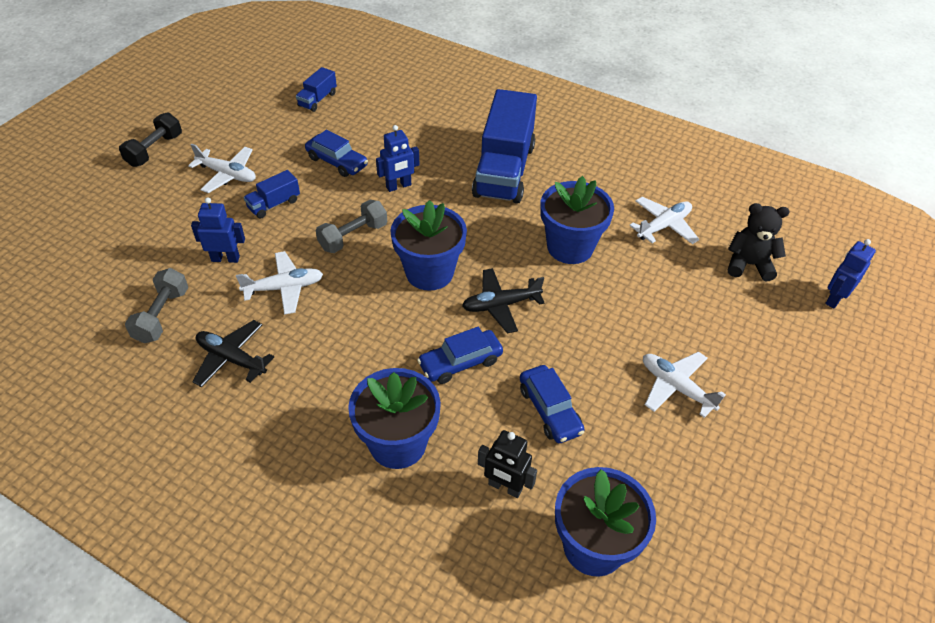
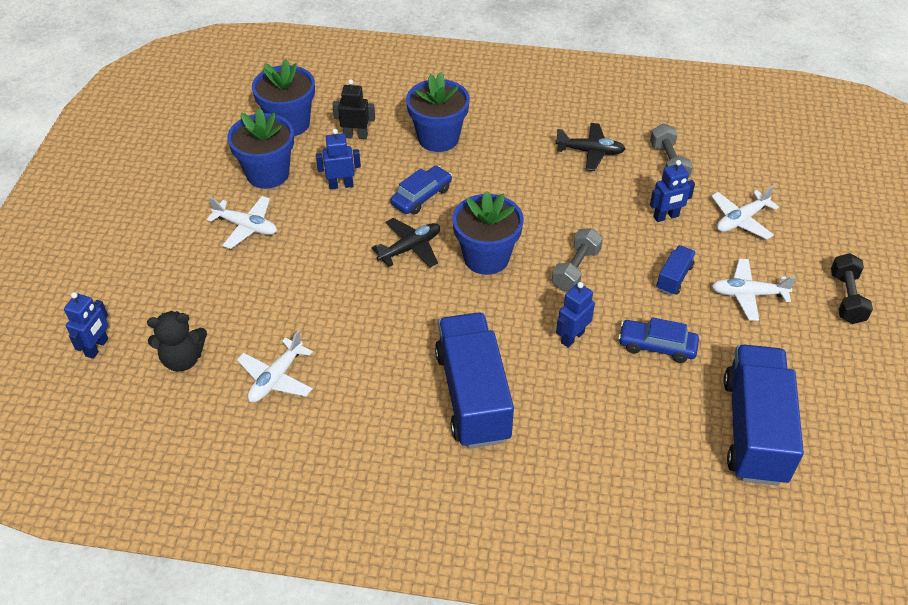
camera: 160 degrees right, 0 degrees up
white plane [236,251,323,315] -> white plane moved to [711,185,779,240]
blue truck [296,67,337,112] -> blue truck [723,344,804,486], size x2.28
blue car [520,365,585,443] -> blue robot [316,129,361,189]
blue flower pot [540,176,614,264] -> blue flower pot moved to [227,108,294,189]

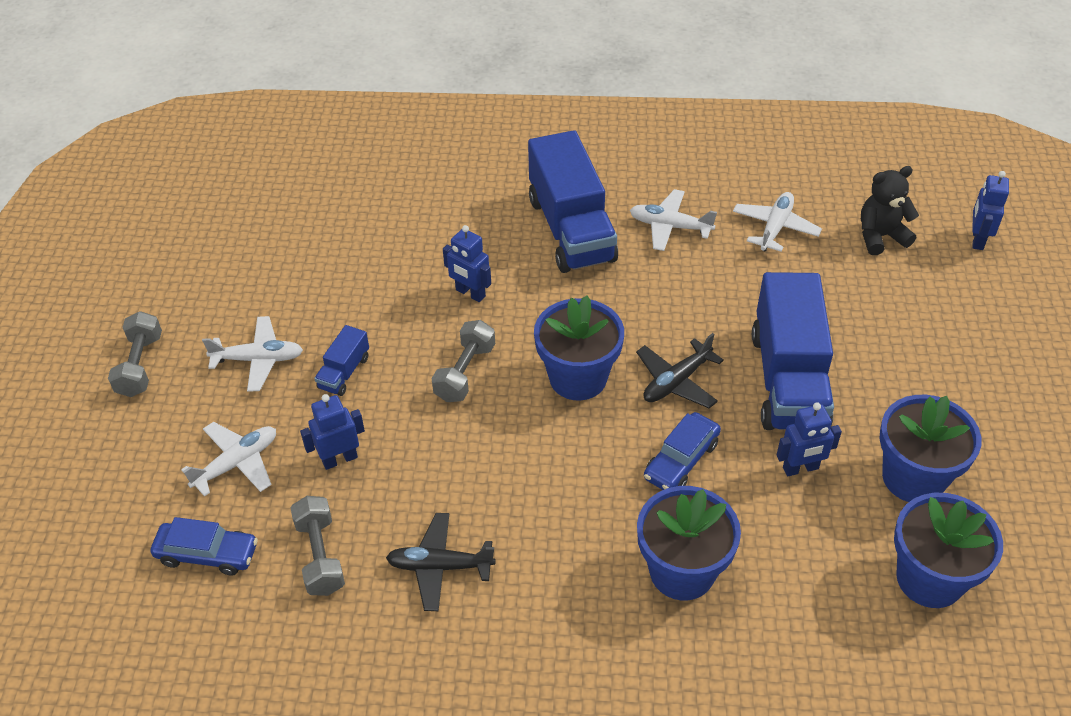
camera: 175 degrees right, 0 degrees up
white plane [207,196,277,249] -> white plane moved to [630,189,717,251]
black robot [333,79,375,139] -> none
blue robot [556,282,595,348] -> blue robot turned 90 degrees clockwise [443,225,491,302]
blue car [618,317,699,363] -> blue car moved to [151,517,258,576]
blue truck [723,344,804,486] -> blue truck moved to [752,272,834,430]
black dumbbell [831,253,873,324] -> grey dumbbell [108,311,162,397]

